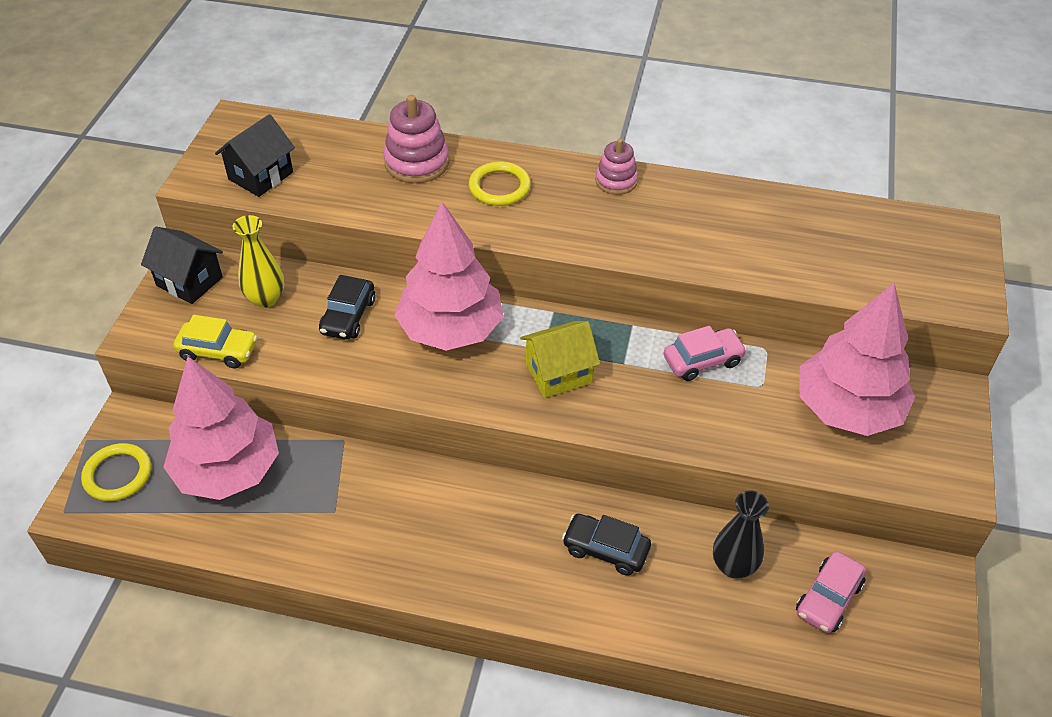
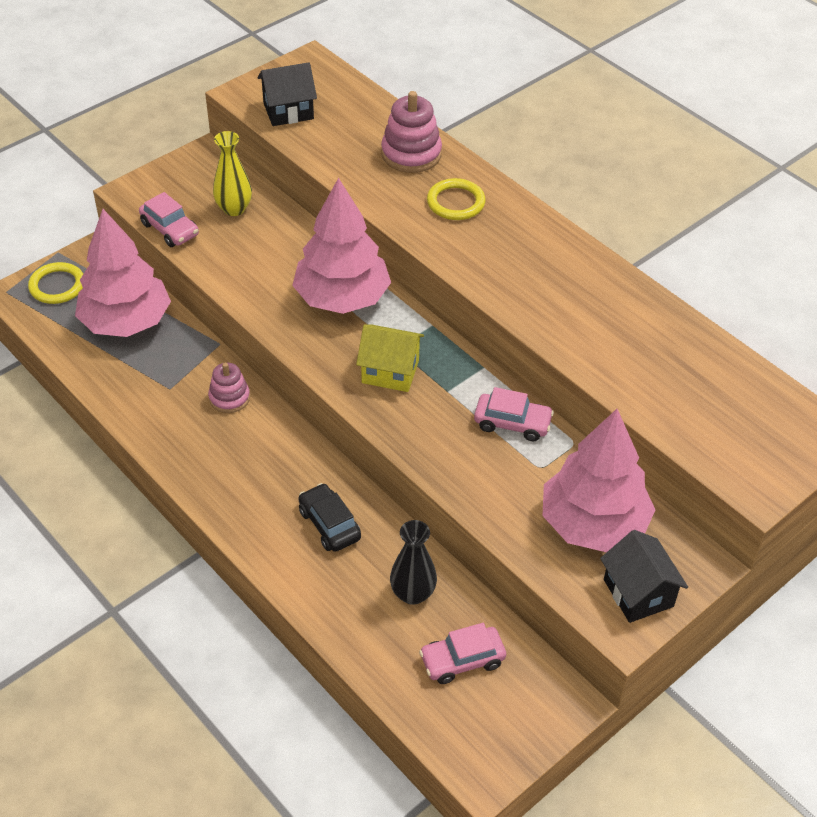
camera: 35 degrees right, 0 degrees up
black house [141,227,223,304] -> black house moved to [600,530,688,623]
yellow car [173,315,257,368] -> pink car [139,192,199,247]
black car [319,275,376,340] -> none
pink stacking toy [595,139,638,195] -> pink stacking toy moved to [208,363,250,413]

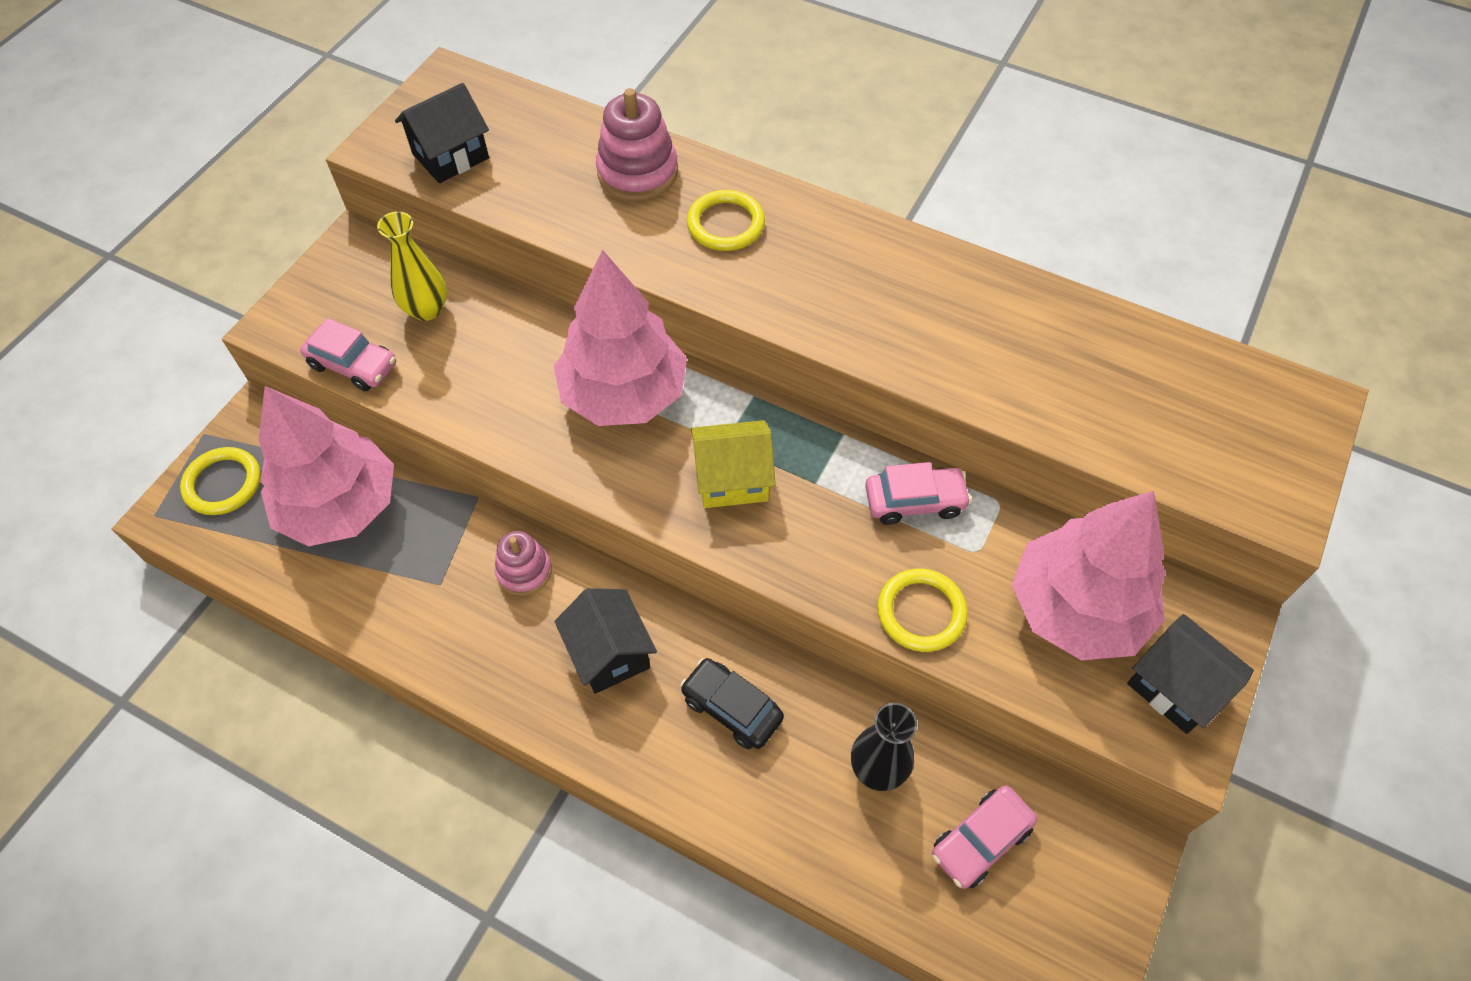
camera: 20 degrees left, 10 degrees up
none -> black house [554,588,657,694]
none -> yellow ring [877,569,968,652]

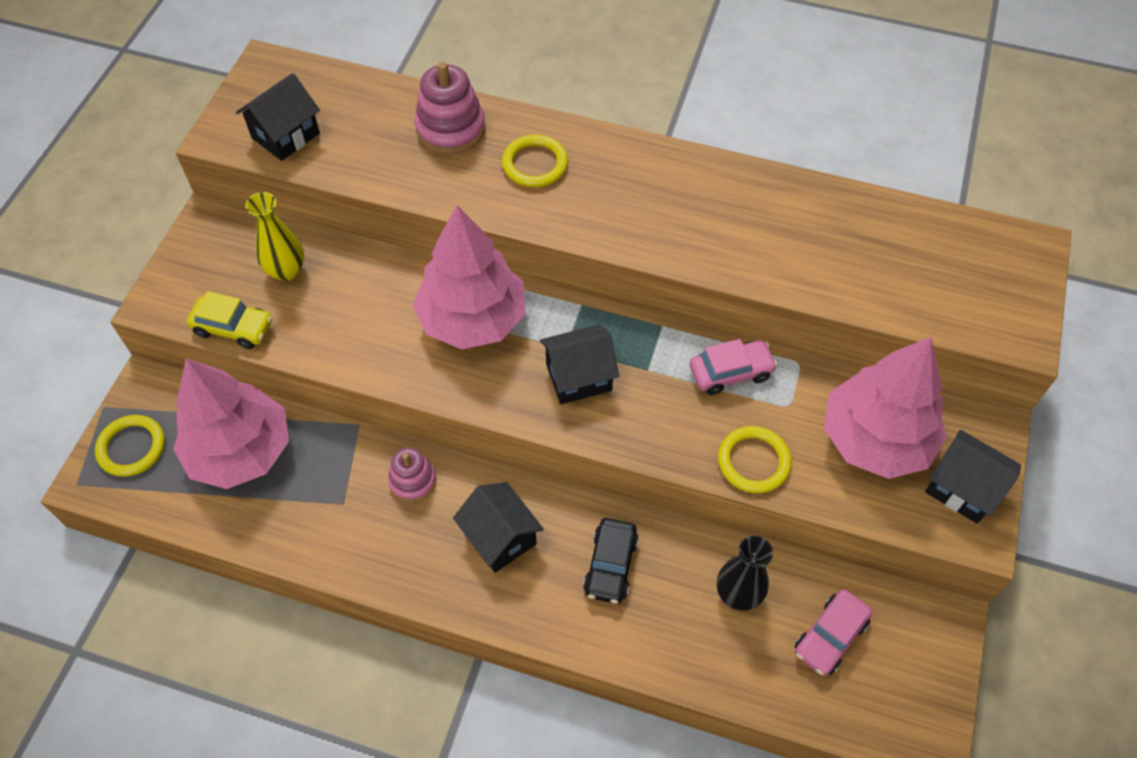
camera: 10 degrees left, 0 degrees up
pink car [300,318,396,391] -> yellow car [187,291,272,349]
black car [680,658,784,749] -> black car turned 105 degrees counterclockwise [583,518,639,604]
yellow house [691,420,776,508] -> black house [540,324,619,404]

